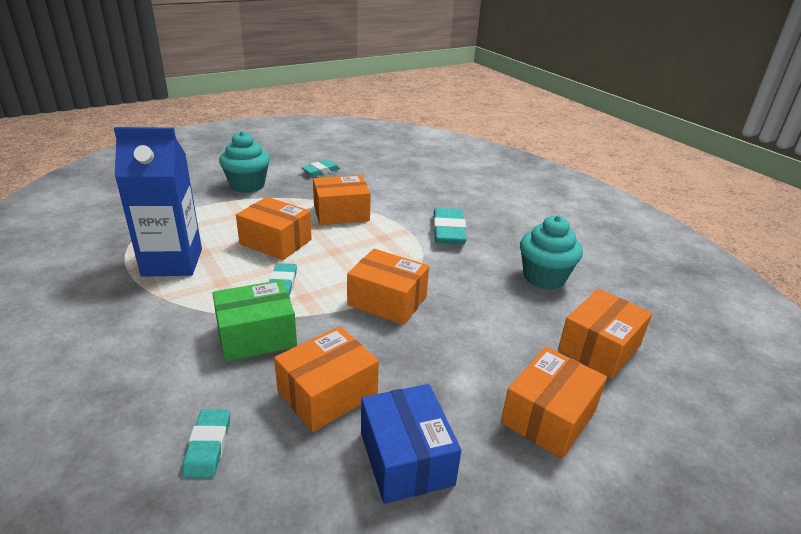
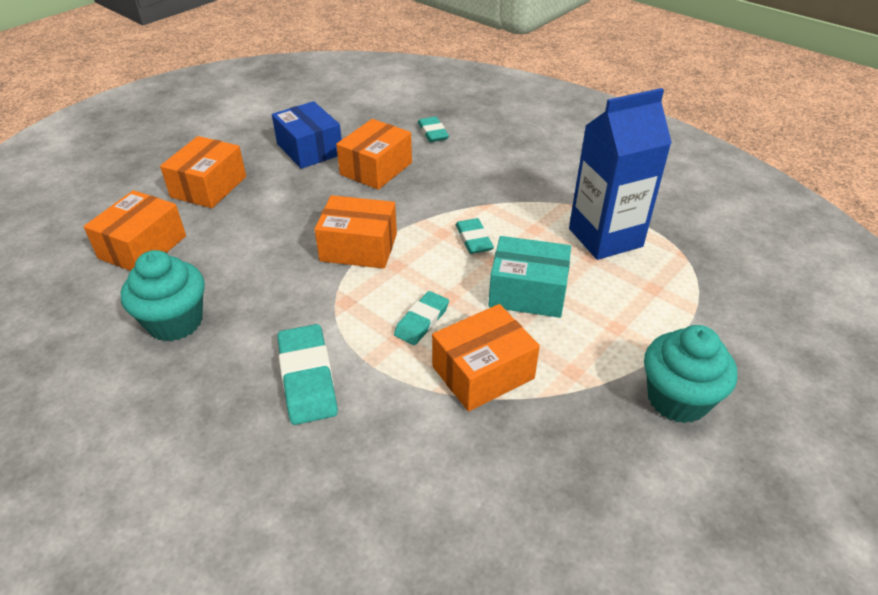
camera: 165 degrees right, 10 degrees up
green box [212,280,297,362] -> none
orange box [236,197,311,260] -> turquoise box [488,236,571,318]
turquoise eraser [301,160,340,177] -> turquoise eraser moved to [394,291,449,345]

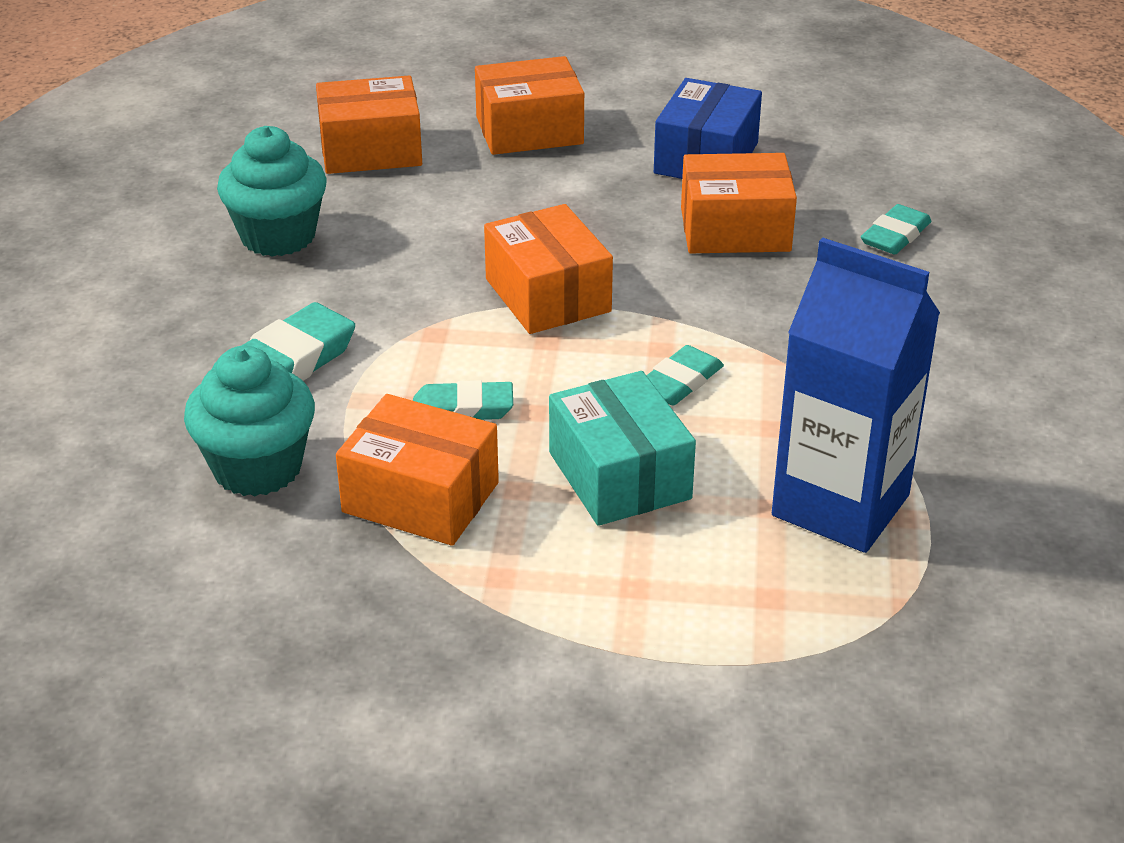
camera: 55 degrees right, 5 degrees down
turquoise cupcake [644,325,737,423] -> turquoise cupcake moved to [184,346,315,496]

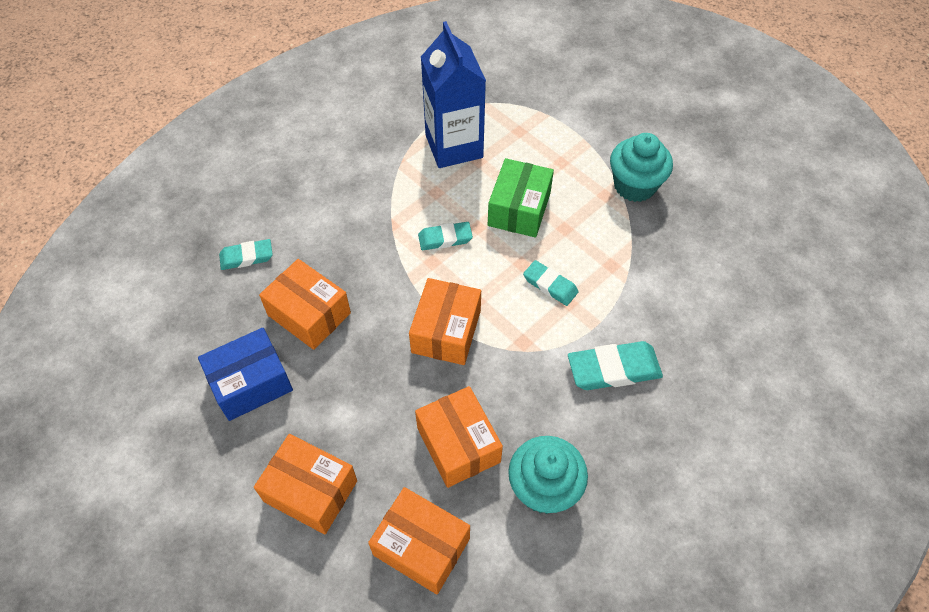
camera: 140 degrees left, 20 degrees up
turquoise cupcake [184,346,315,496] -> turquoise cupcake moved to [610,133,673,202]
orange box [336,394,499,546] -> orange box moved to [415,386,503,488]
turquoise box [549,371,696,526] -> green box [488,158,554,238]

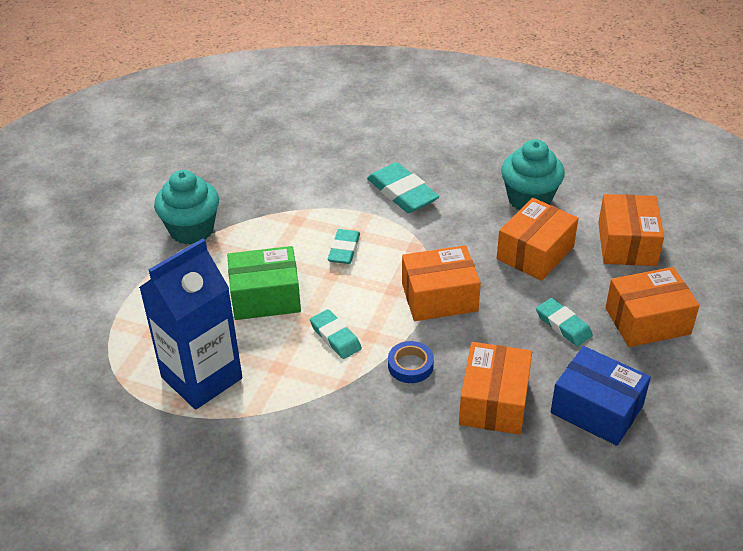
camera: 115 degrees left, 15 degrees down
turquoise eraser [219,239,273,270] -> turquoise eraser moved to [536,298,593,346]
orange box [254,434,357,534] -> orange box turned 75 degrees clockwise [605,267,700,347]
none -> blue tape [388,341,434,383]

